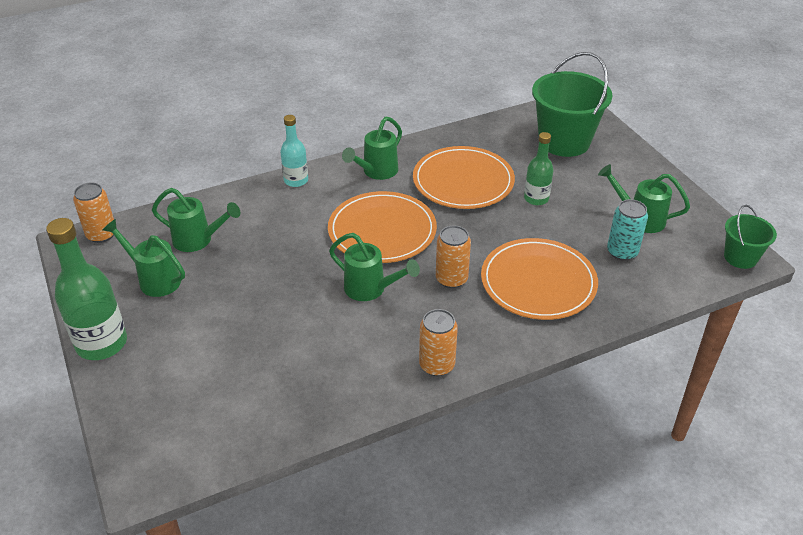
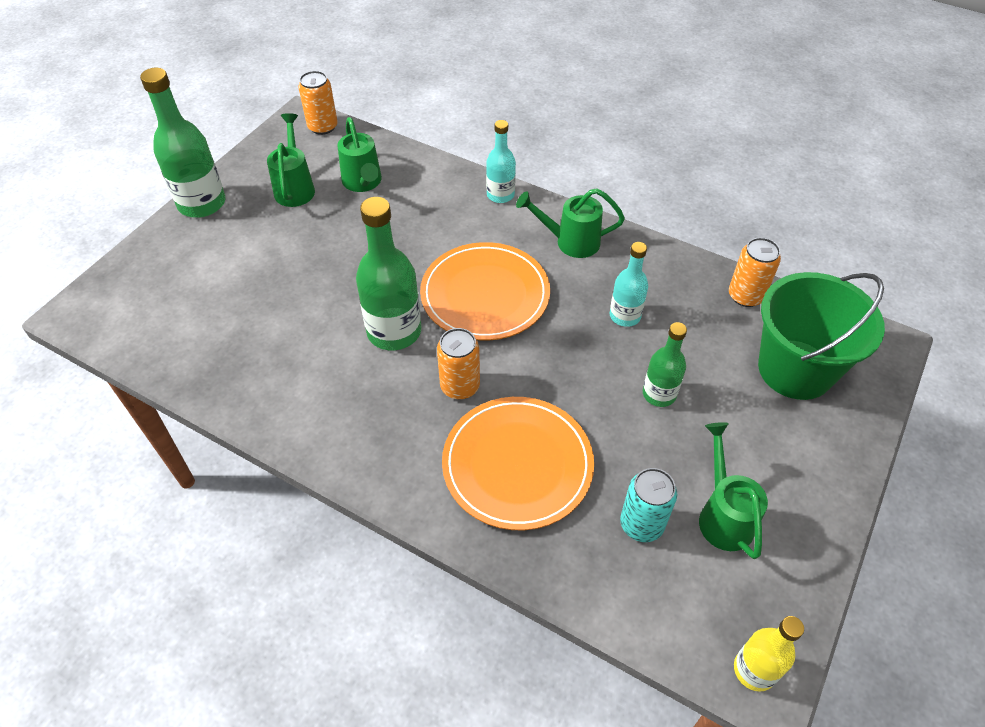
camera: 55 degrees right, 10 degrees up
green watering can [329,233,420,301] -> green bottle [356,197,421,350]
orange plate [413,146,515,209] -> turquoise bottle [610,242,648,327]
orange can [419,309,458,376] -> orange can moved to [729,237,781,307]
green bucket [724,205,777,269] -> yellow bottle [734,616,804,692]

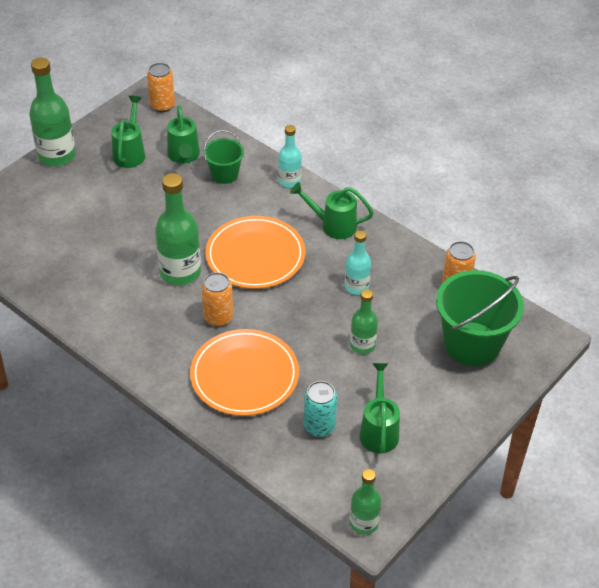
camera: 10 degrees right, 5 degrees down
yellow bottle [734,616,804,692] -> green bottle [350,469,381,535]
none -> green bucket [203,130,244,184]

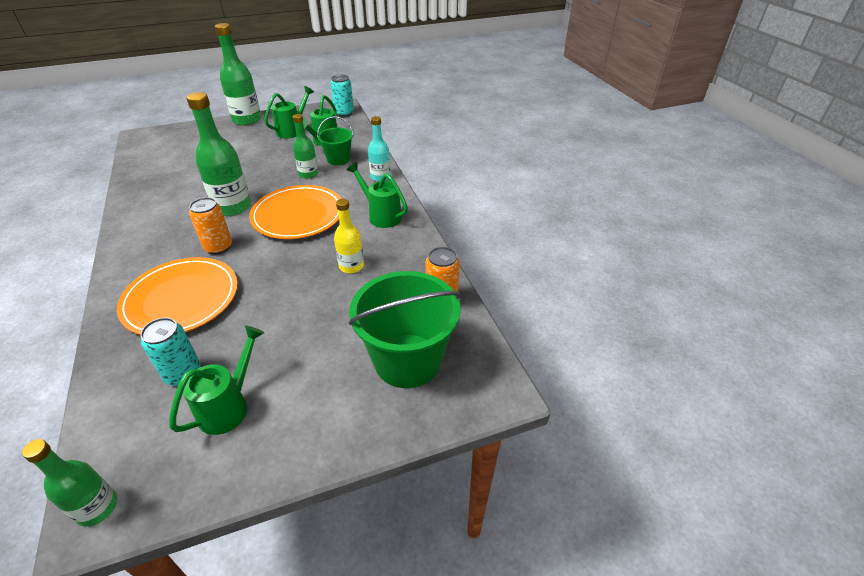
camera: 30 degrees right, 5 degrees down
orange can [147,63,175,112] -> turquoise can [330,75,354,117]
turquoise bottle [345,231,371,295] -> yellow bottle [334,199,364,273]
green bottle [350,289,378,354] -> green bottle moved to [293,114,318,179]

